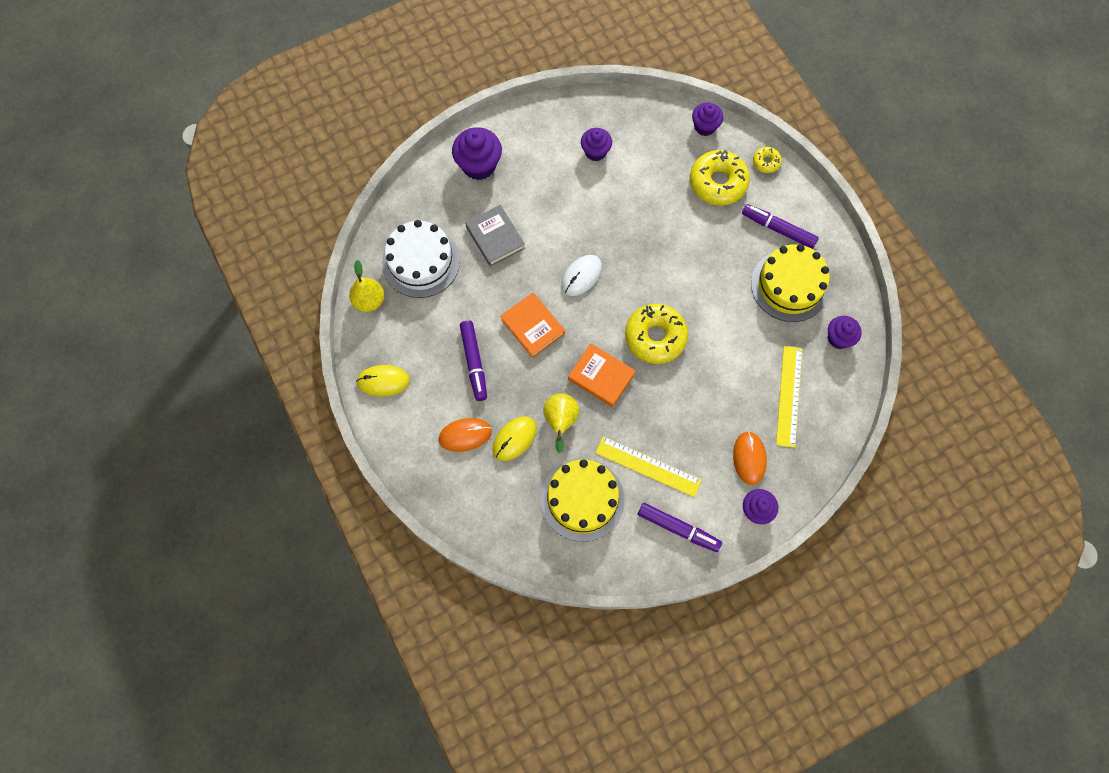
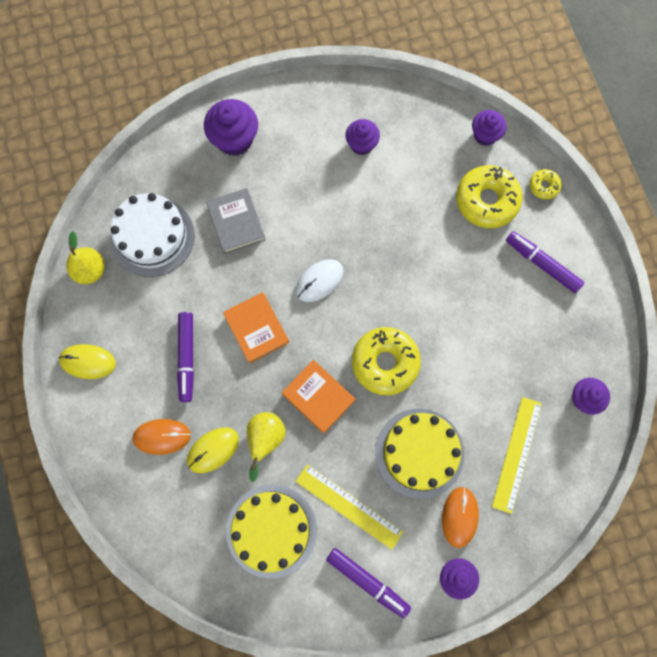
camera: 10 degrees right, 5 degrees up
yellow cake [751,244,830,322] -> yellow cake moved to [375,409,464,499]

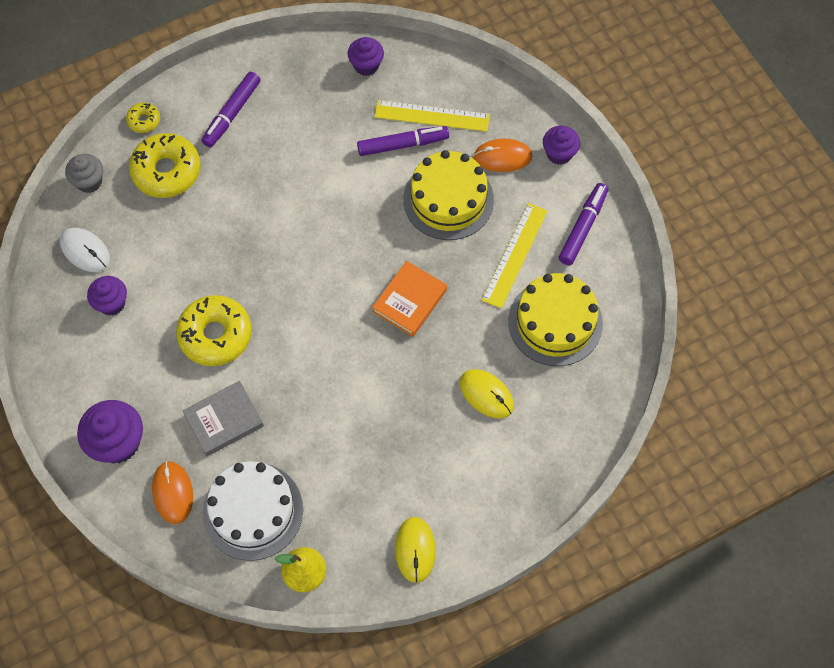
camera: 100 degrees left, 10 degrees down
orange mouse [132,419,191,455] -> orange mouse moved to [152,461,193,524]
purple marker [177,312,194,402] -> purple marker moved to [357,126,449,156]
orange book [223,292,289,364] -> none
yellow pear [247,412,286,482] -> none
white mouse [296,259,344,302] -> white mouse moved to [60,228,110,272]
yellow donut [352,327,421,395] -> yellow donut moved to [176,295,252,366]
purple cupcake [472,110,506,146] -> grey cupcake [65,154,103,193]

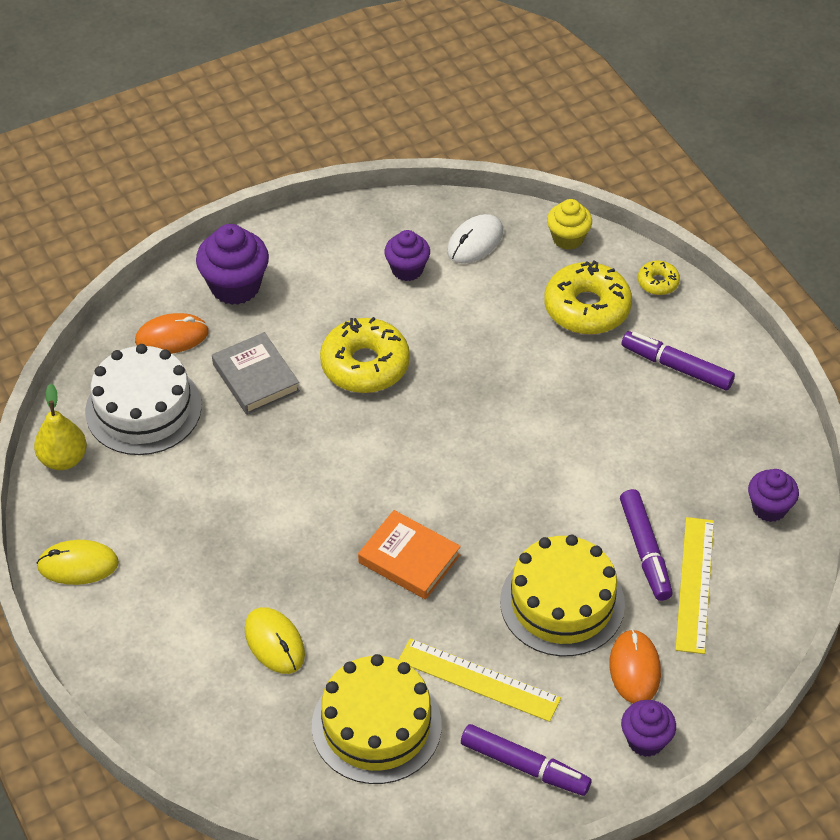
camera: 90 degrees right, 15 degrees down
grey cupcake [65,154,103,193] -> yellow cupcake [547,199,592,250]
yellow mouse [460,369,514,419] -> yellow mouse turned 75 degrees counterclockwise [245,607,305,674]

